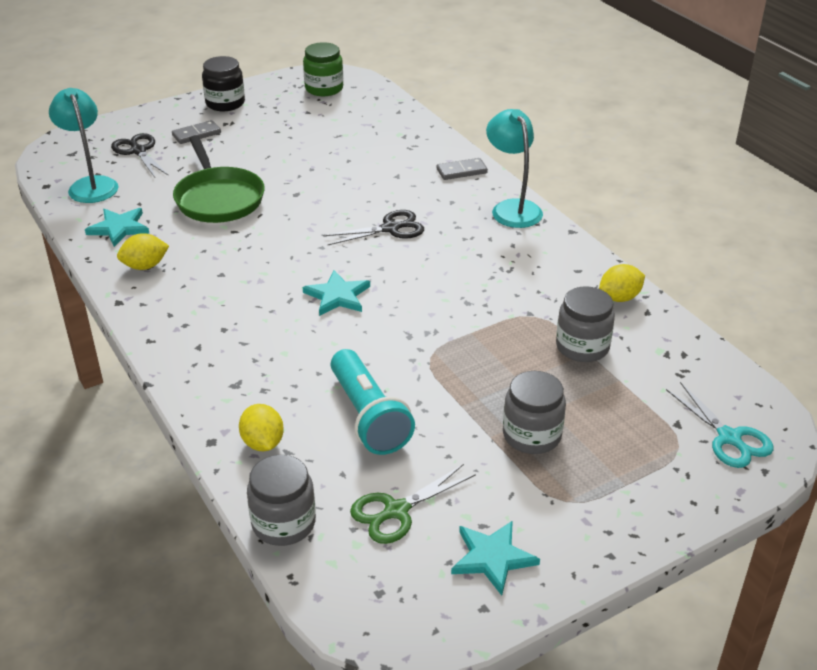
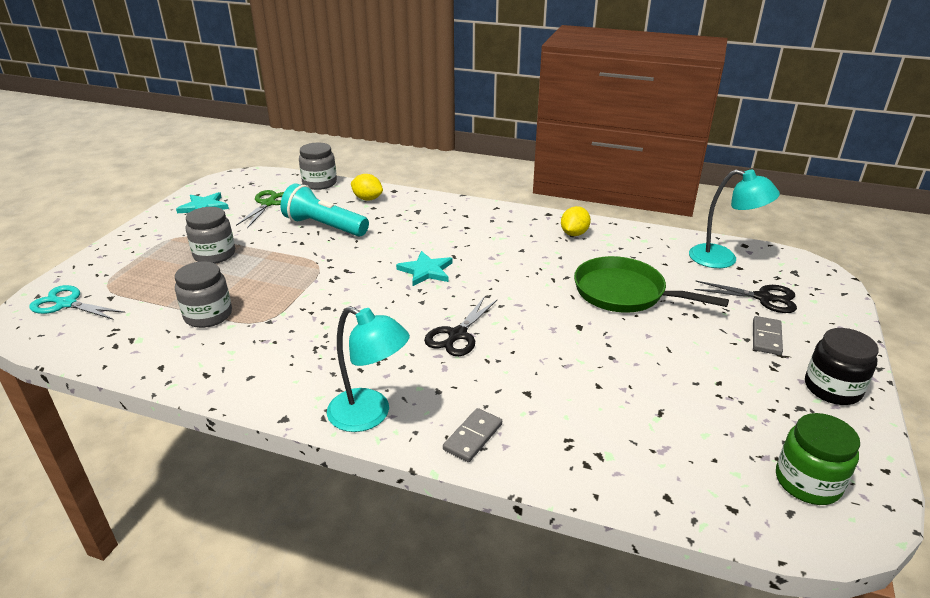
camera: 140 degrees right, 5 degrees down
turquoise star [85,208,150,247] -> none
yellow lemon [599,264,645,302] -> none

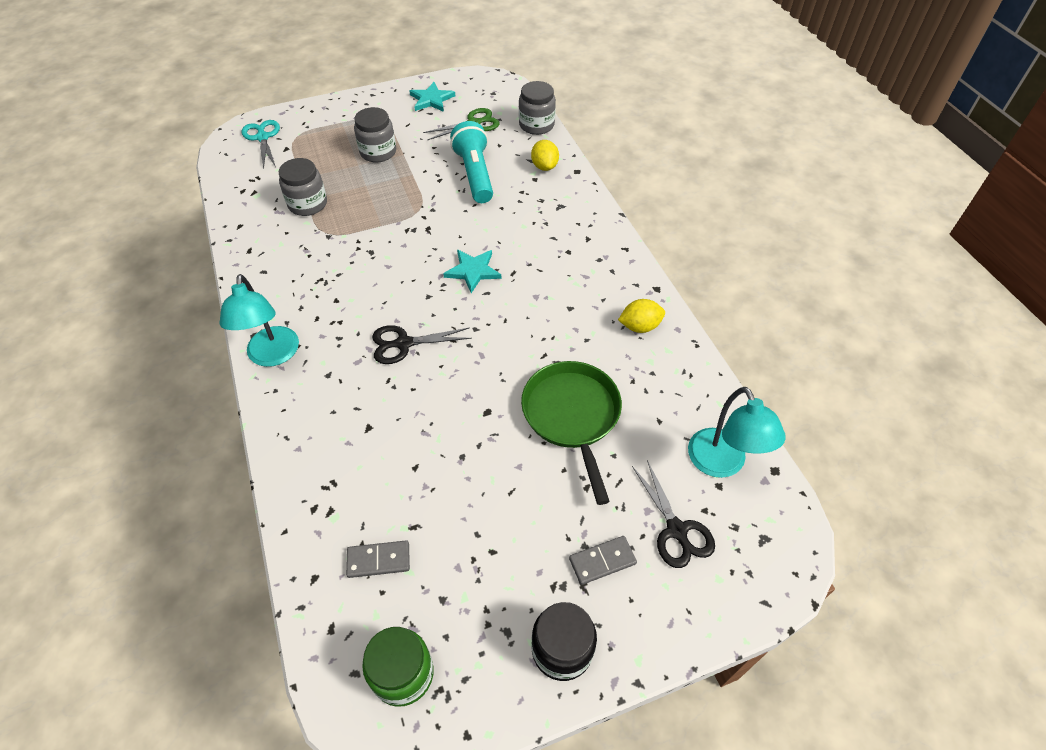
camera: 50 degrees right, 20 degrees up
grey domino [443,408,502,462] -> grey domino moved to [346,541,410,578]

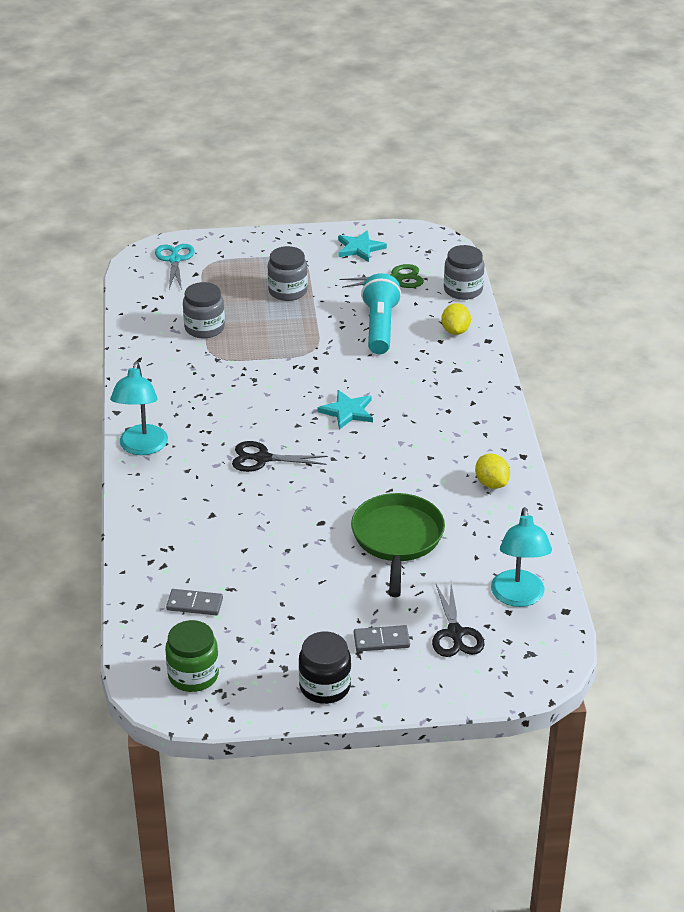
camera: 15 degrees right, 15 degrees down
yellow lemon [618,299,665,333] -> yellow lemon turned 60 degrees clockwise [475,453,510,489]

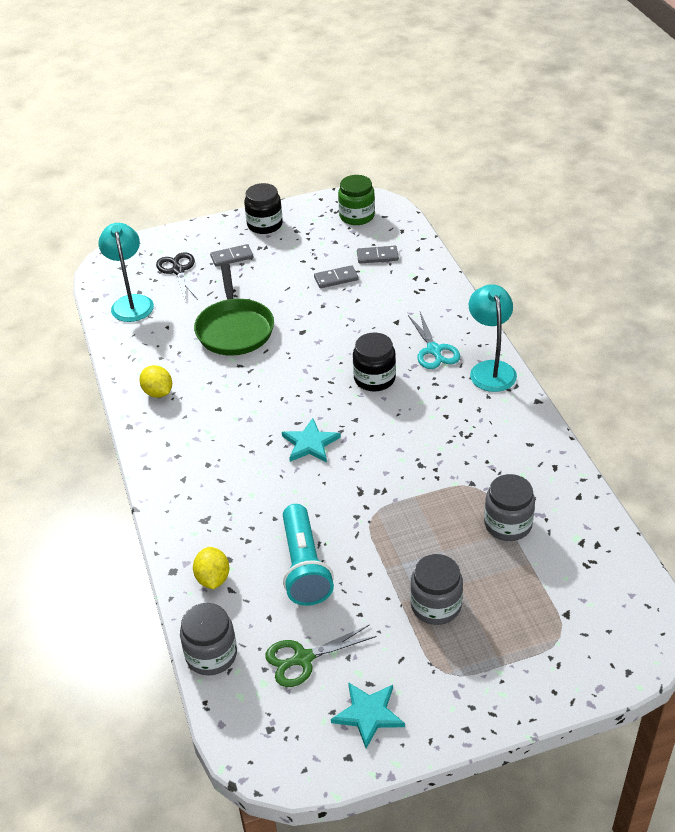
camera: 170 degrees right, 5 degrees up
turquoise scissors [155,244,195,290] -> turquoise scissors moved to [408,312,460,369]
black scissors [232,441,328,472] -> black jar [353,332,396,391]
none -> grey domino [314,265,359,288]

